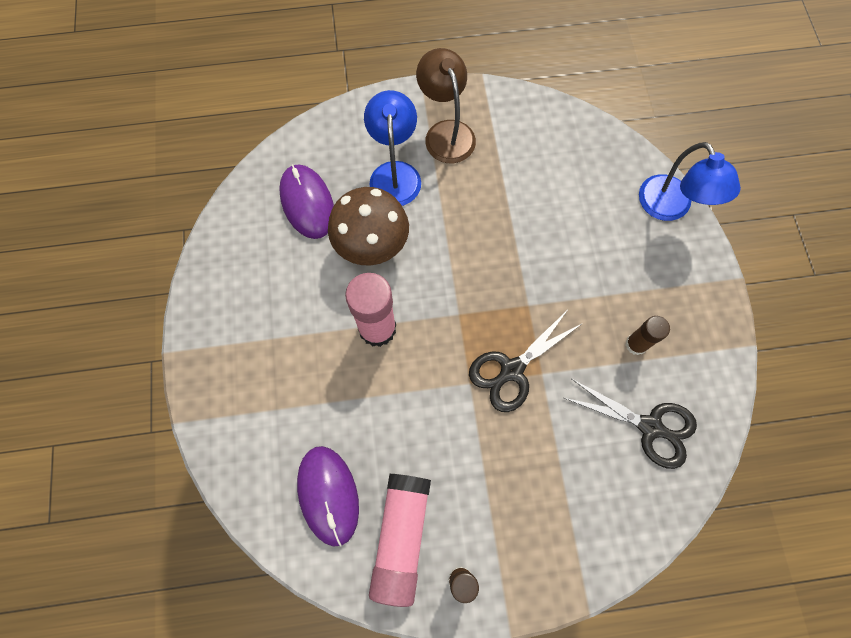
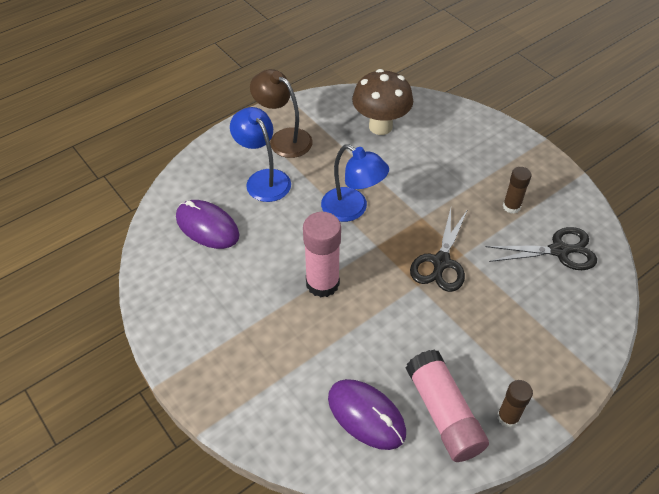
camera: 30 degrees left, 20 degrees down
brown mushroom [328,187,409,265] -> brown mushroom moved to [352,69,413,135]
blue lamp [639,142,741,221] -> blue lamp moved to [321,144,389,222]

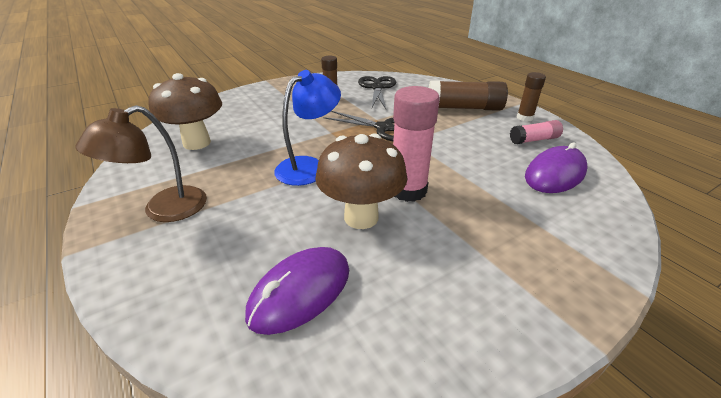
camera: 85 degrees left, 15 degrees down
blue lamp [230,107,291,202] -> none
pink glue stick [406,349,489,462] -> pink glue stick [510,120,563,144], size x0.58
none -> brown mushroom [315,133,408,229]
none -> brown glue stick [429,80,508,111]

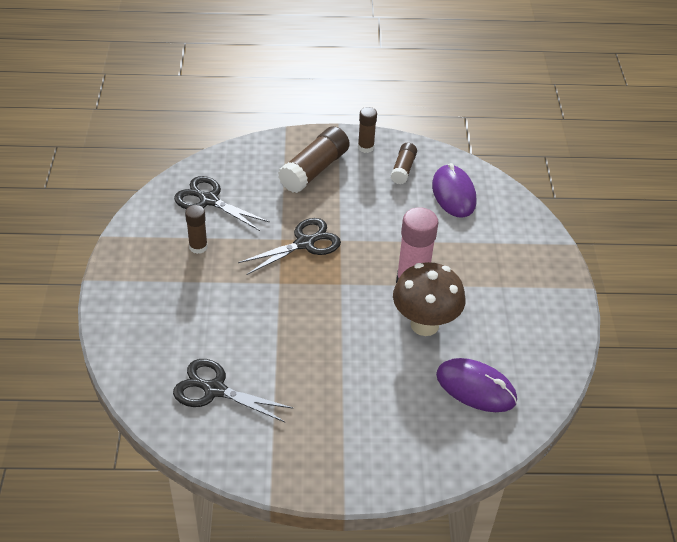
camera: 60 degrees left, 10 degrees up
brown lamp [75,105,207,222] -> none
brown mushroom [149,73,222,150] -> black scissors [173,359,294,423]
purple mouse [245,247,349,335] -> purple mouse turned 45 degrees counterclockwise [436,358,517,412]
blue lamp [274,70,341,186] -> none
pink glue stick [510,120,563,144] -> brown glue stick [391,143,417,184]

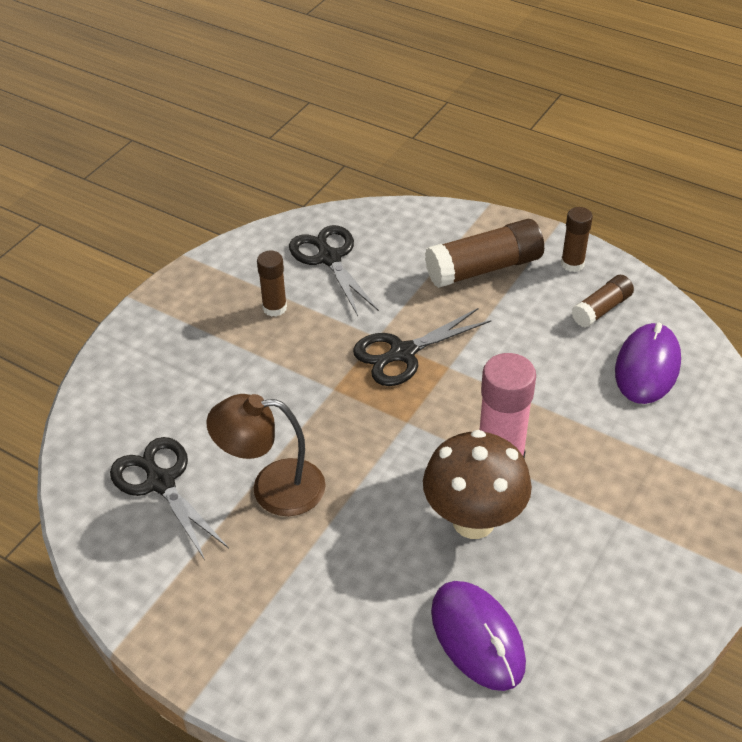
camera: 35 degrees right, 0 degrees up
black scissors [238,218,341,275] -> black scissors turned 150 degrees clockwise [353,308,492,386]
none -> brown lamp [206,394,326,516]

